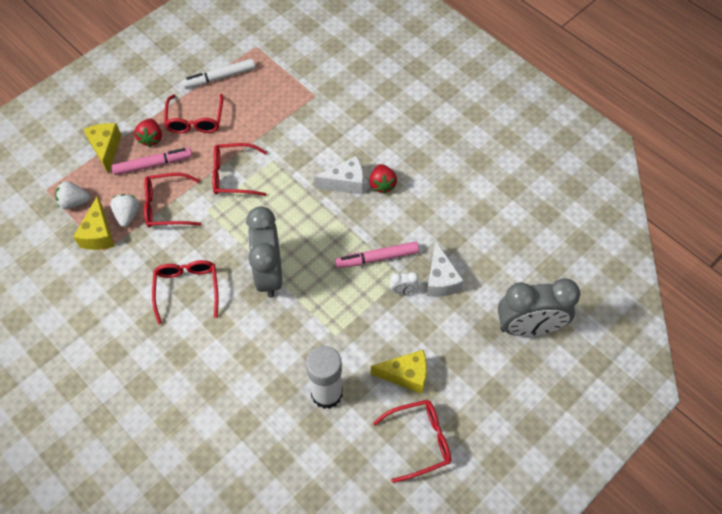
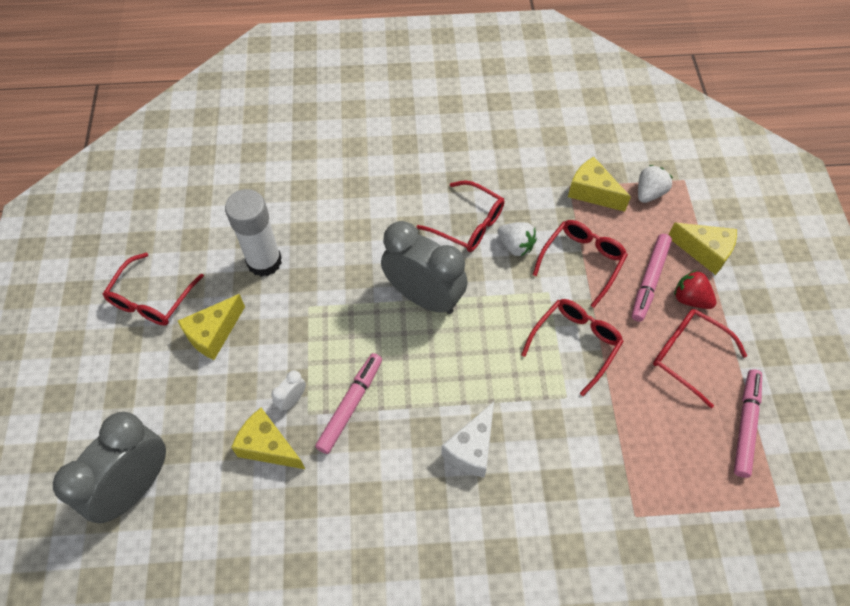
camera: 130 degrees right, 0 degrees up
white strawberry [110,194,140,227] -> white strawberry moved to [498,222,537,257]
white marker [182,59,255,89] -> pink marker [734,369,762,478]
red strawberry [369,164,397,194] -> none
white cheese [426,242,464,297] -> yellow cheese [231,408,305,469]

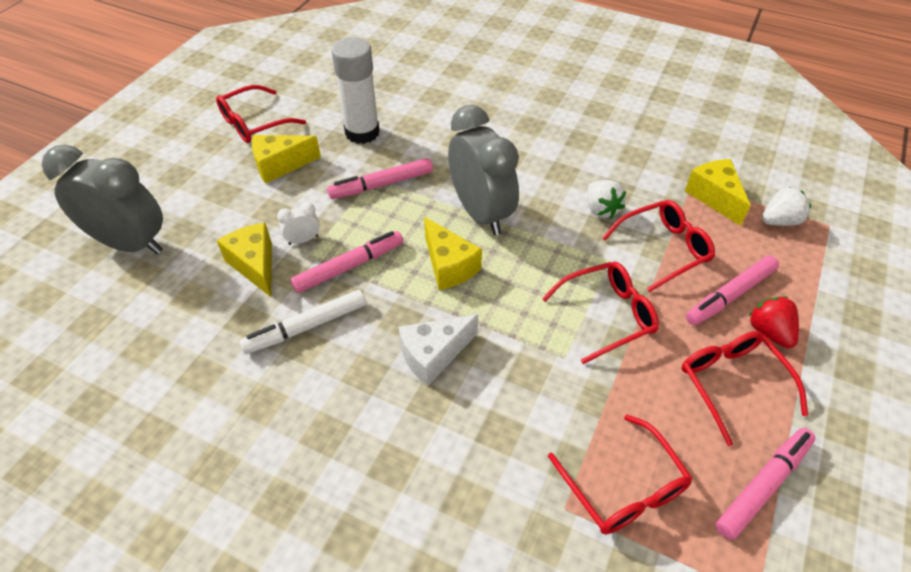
camera: 30 degrees right, 10 degrees down
grey clock [53,412,166,523] -> grey clock turned 45 degrees clockwise [42,145,163,254]
red glasses [417,180,504,252] -> red glasses moved to [548,415,693,535]
yellow cheese [669,223,737,275] -> yellow cheese moved to [424,217,482,290]
none -> white marker [239,290,366,354]
none -> pink marker [327,158,433,199]

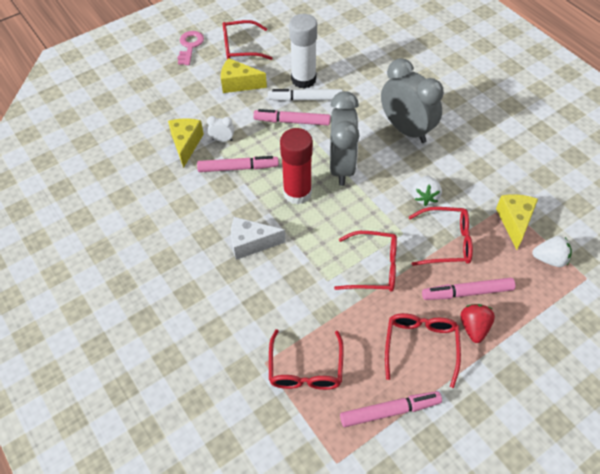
camera: 30 degrees right, 5 degrees up
grey clock [42,145,163,254] -> grey clock moved to [381,58,444,143]
white marker [239,290,366,354] -> white marker moved to [268,89,343,101]
yellow cheese [424,217,482,290] -> red glue stick [280,128,313,205]
none -> pink key [177,31,204,65]

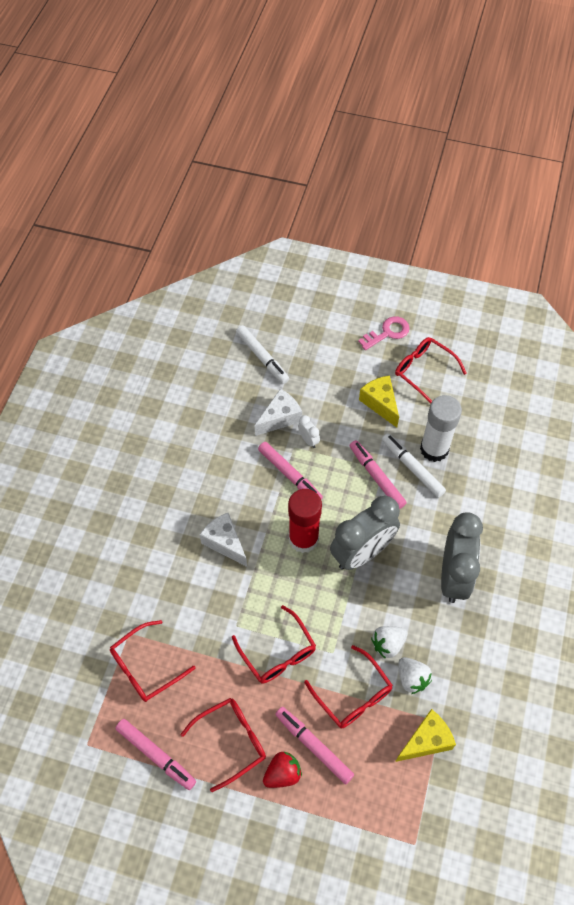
camera: 50 degrees right, 5 degrees up
yellow cheese [168,119,204,168] -> white cheese [255,389,302,436]
white strawberry [532,236,572,267] -> white strawberry moved to [398,657,432,694]
none -> white marker [236,325,289,384]

